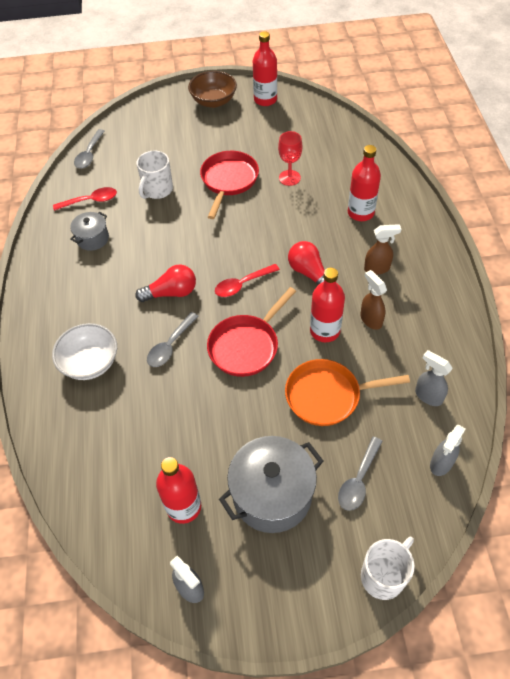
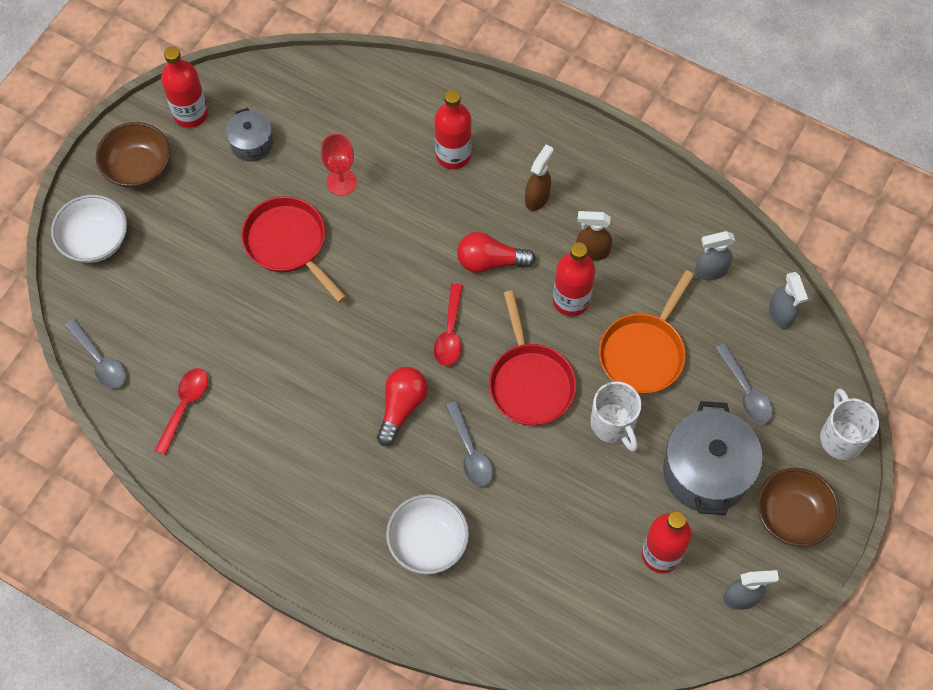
camera: 55 degrees left, 10 degrees up
grey pot [70,212,109,251] -> grey pot moved to [226,108,273,162]
white mug [137,150,173,199] -> white mug moved to [590,381,641,452]
none -> white bowl [51,195,127,263]
none -> brown bowl [757,468,839,547]

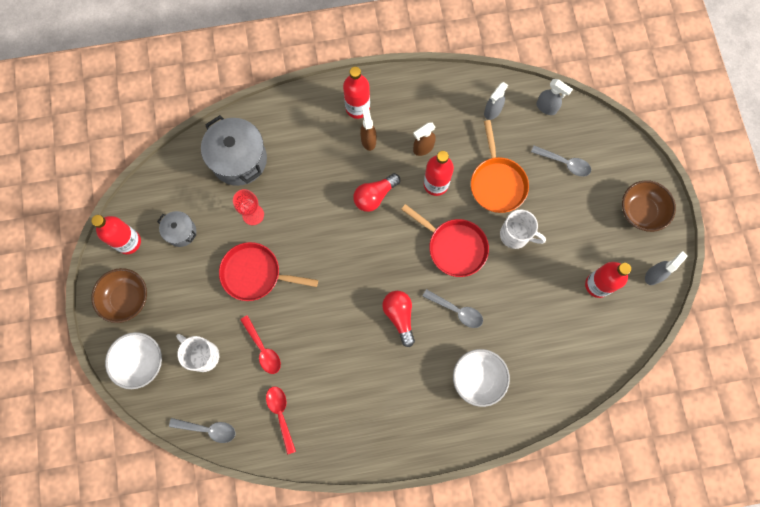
camera: 40 degrees left, 10 degrees up
red bottle [434,90,472,169] -> red bottle moved to [343,67,370,119]
red spoon [434,283,463,366] -> red spoon moved to [240,315,281,374]
grey pot [663,401,763,515] -> grey pot moved to [201,115,267,186]
white mug [820,388,879,460] -> white mug moved to [176,334,219,372]

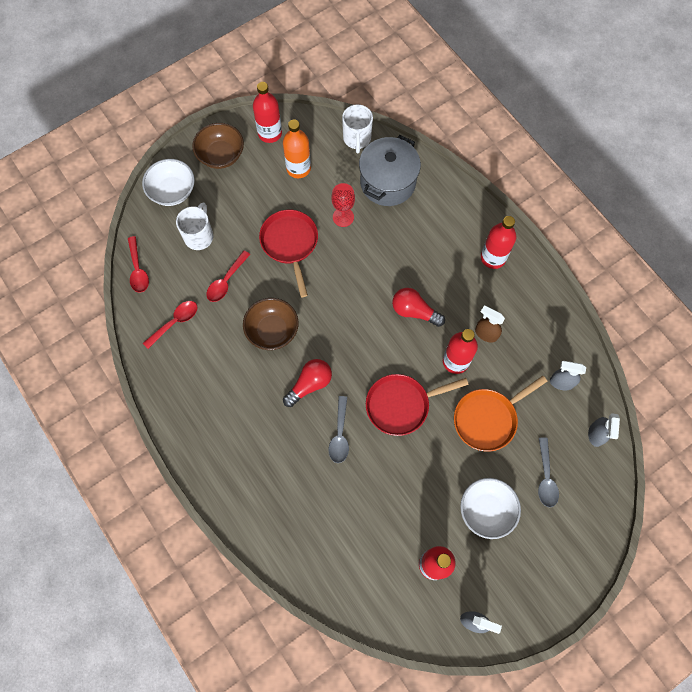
camera: 65 degrees right, 5 degrees down
grey pot [157,211,196,247] -> orange bottle [283,119,311,178]
grey spoon [169,418,235,443] -> red spoon [128,236,149,293]
brown spray bottle [360,106,377,151] -> none
red pan [401,204,489,277] -> red pan turned 60 degrees clockwise [366,374,469,436]
white bowl [453,349,510,407] -> white bowl moved to [460,478,521,539]
white mug [500,209,546,249] -> white mug moved to [342,104,373,153]
brown bowl [622,180,676,232] -> brown bowl moved to [243,298,299,350]

